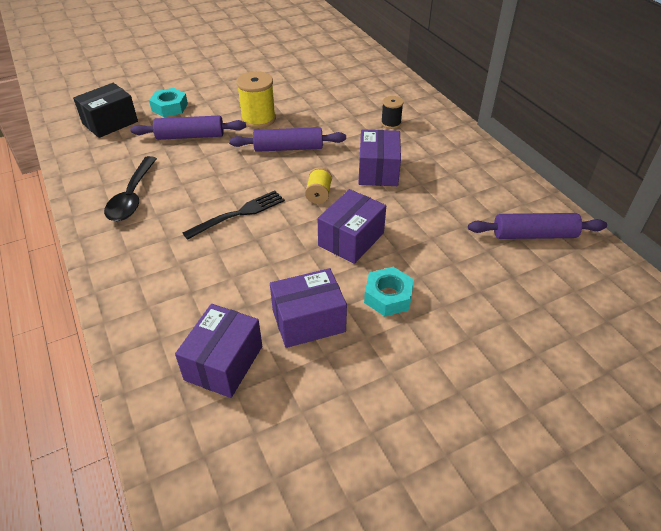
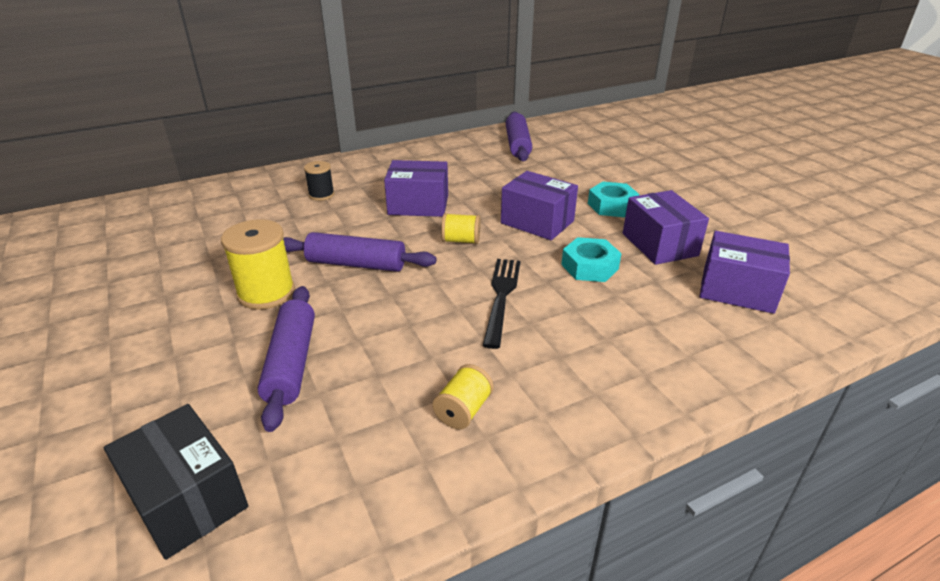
camera: 90 degrees left, 10 degrees down
black spoon [104,156,157,221] -> yellow spool [432,364,494,429]
turquoise nut [149,88,188,117] -> turquoise nut moved to [561,237,622,282]
black fork [183,191,285,240] -> black fork turned 45 degrees clockwise [483,259,521,349]
purple rolling pin [229,127,346,152] -> purple rolling pin turned 75 degrees counterclockwise [283,232,436,272]

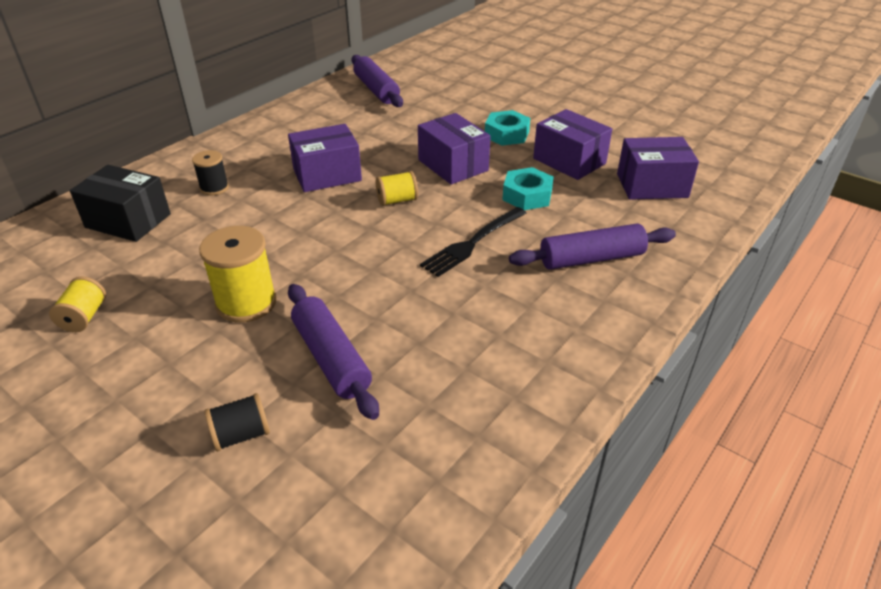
camera: 25 degrees left, 5 degrees up
black box [104,404,248,560] -> black box moved to [70,165,171,242]
purple rolling pin [283,232,436,272] -> purple rolling pin moved to [509,223,676,270]
yellow spool [432,364,494,429] -> yellow spool moved to [49,276,106,332]
black fork [483,259,521,349] -> black fork turned 120 degrees counterclockwise [420,207,526,277]
purple box [501,171,578,240] -> purple box turned 45 degrees clockwise [418,113,491,185]
none -> black spool [204,393,270,451]

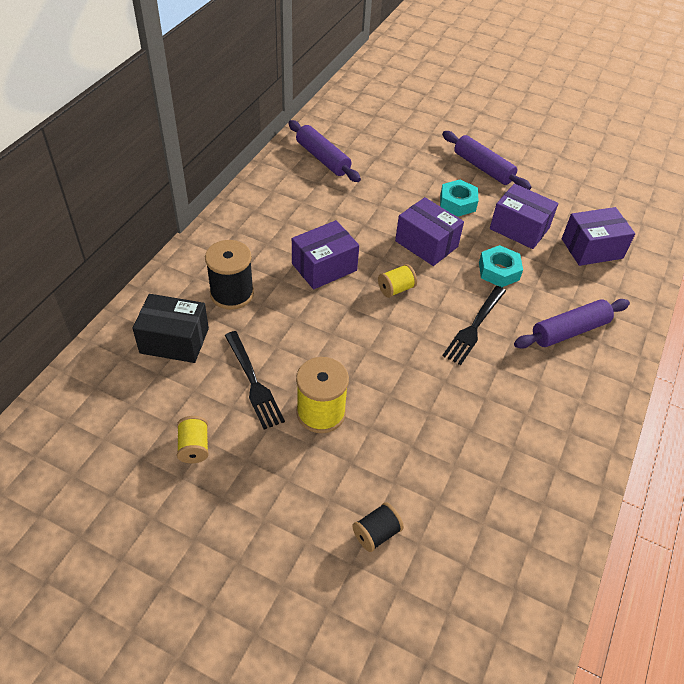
camera: 15 degrees left, 10 degrees up
black spool [192,150,229,195] -> black spool [205,240,254,310], size x1.72
purple rolling pin [288,284,379,420] -> purple rolling pin moved to [442,131,531,190]
none -> black fork [225,331,285,429]

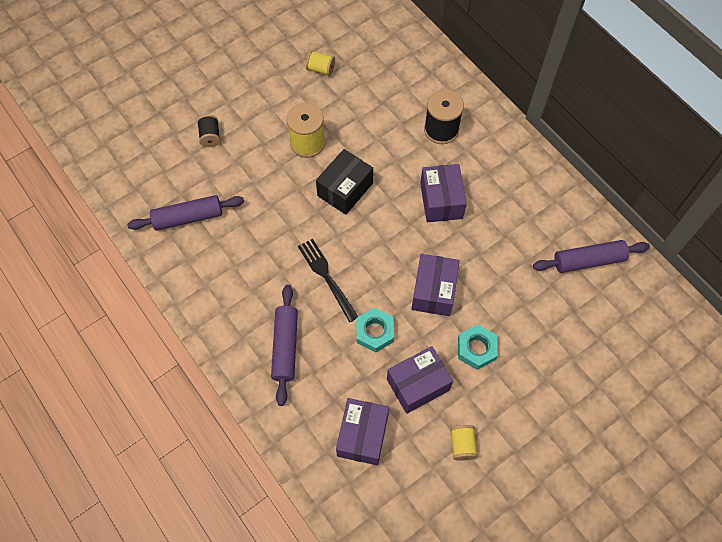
camera: 120 degrees right, 15 degrees up
black box [132,294,209,363] -> black box moved to [316,149,373,215]
black fork [225,331,285,429] -> none
yellow spool [378,264,417,298] -> yellow spool moved to [450,425,478,461]
purple box [395,197,464,266] -> purple box turned 60 degrees counterclockwise [411,254,460,316]
purple rolling pin [442,131,531,190] -> purple rolling pin moved to [127,195,244,231]

